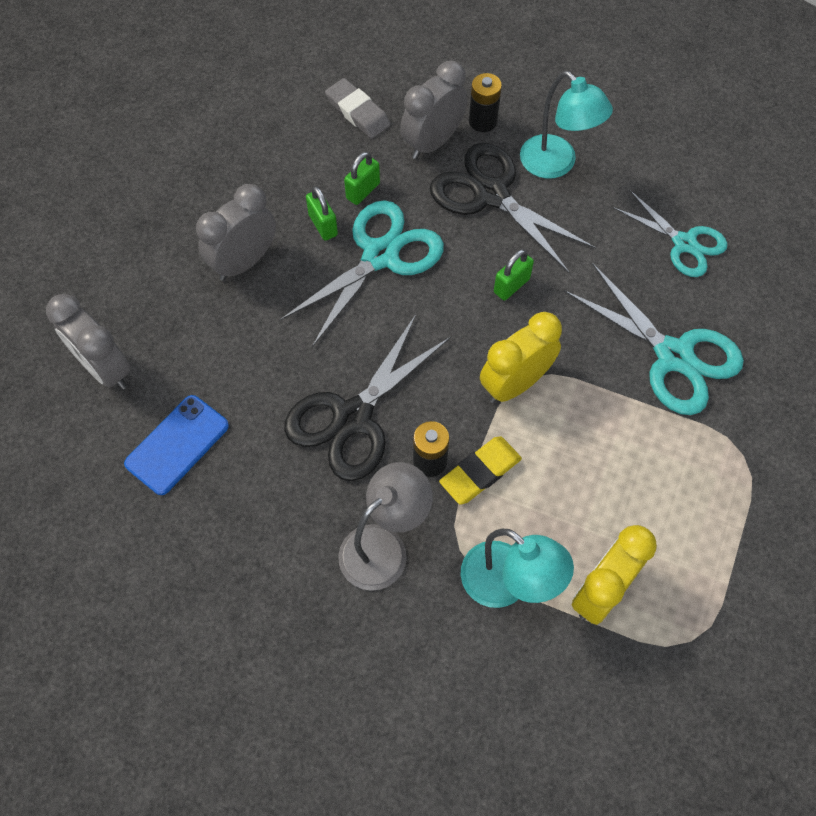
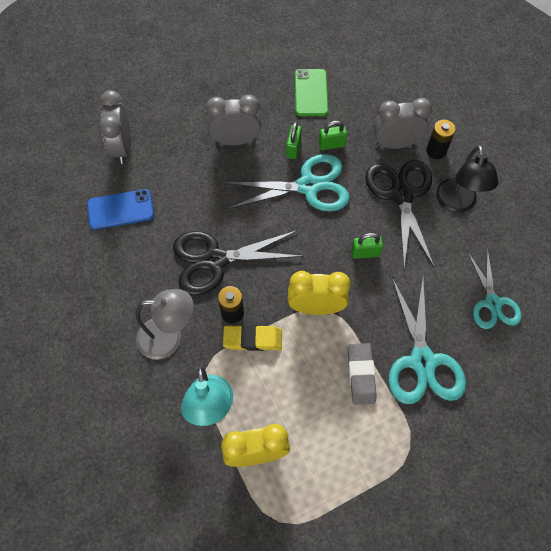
camera: 40 degrees right, 0 degrees up
grey eraser [325,78,391,138] -> grey eraser moved to [348,343,377,405]
turquoise lamp [520,71,613,179] -> black lamp [436,145,498,213]
none -> green phone [295,69,328,116]

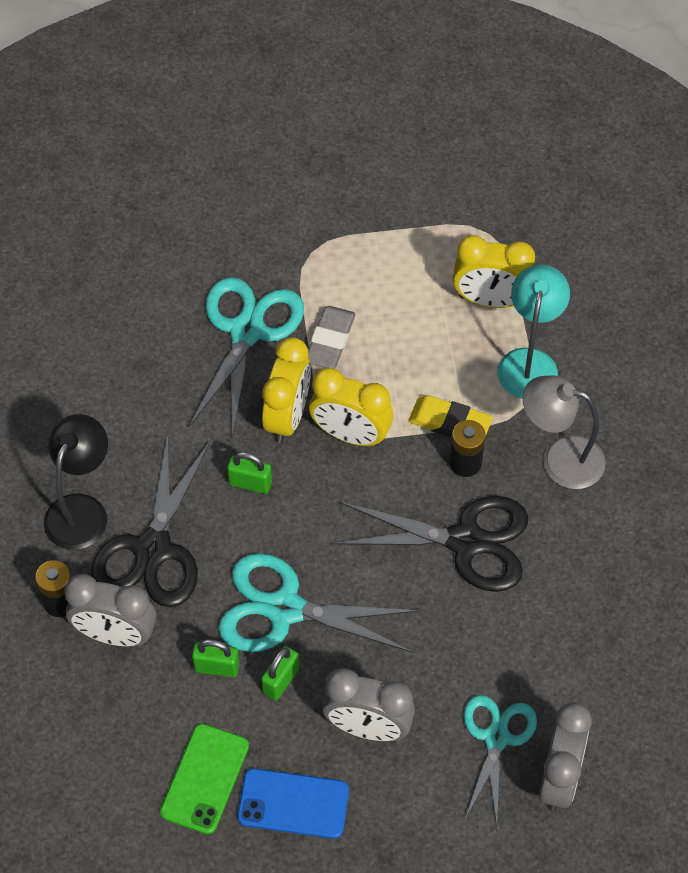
camera: 160 degrees left, 5 degrees down
blue phone [87,189,154,230] -> blue phone moved to [237,768,349,839]
turquoise scissors [468,248,522,329] -> turquoise scissors moved to [464,695,537,824]
none -> yellow clock [262,337,311,443]

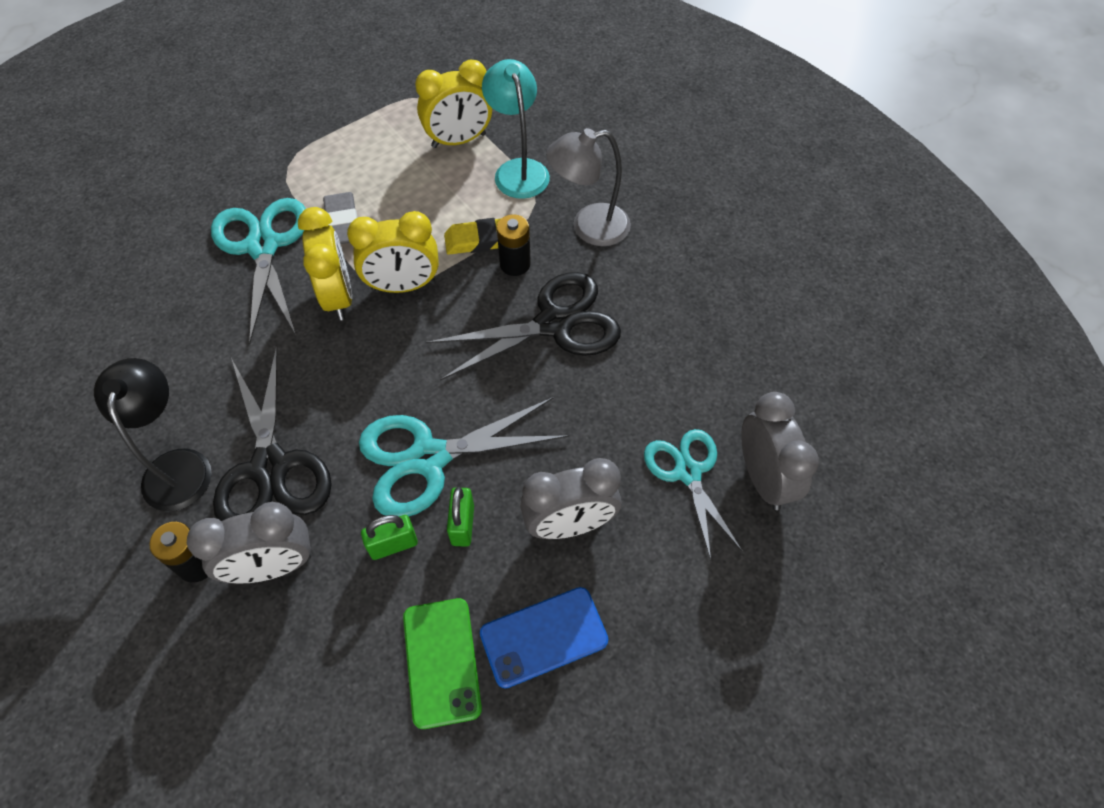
camera: 30 degrees left, 0 degrees up
green padlock [227,452,272,494] -> none

